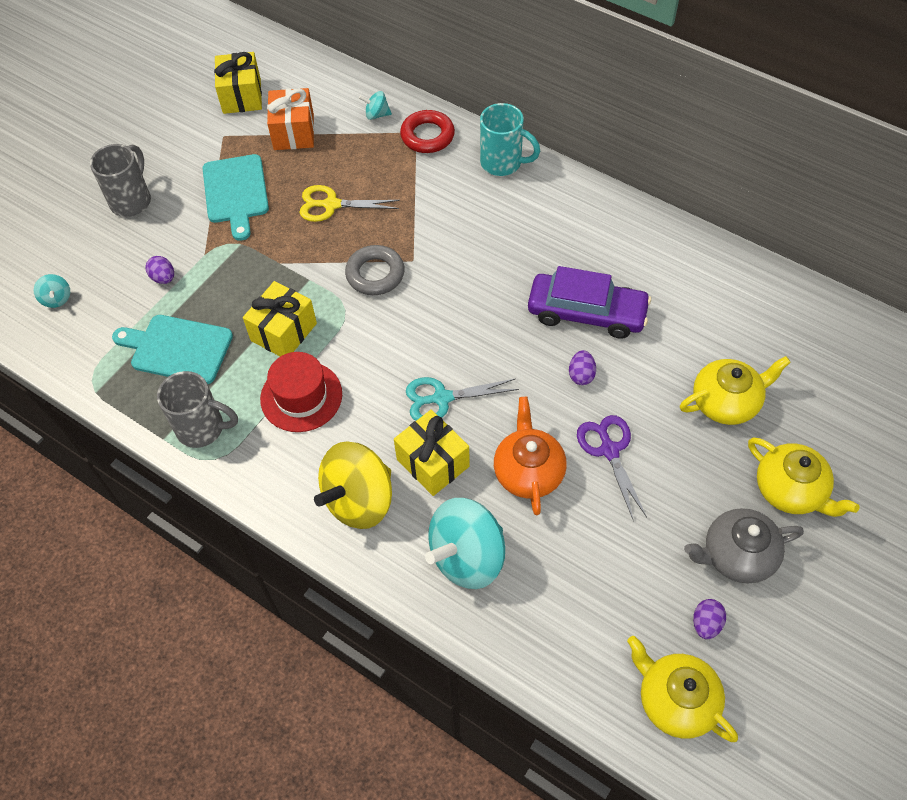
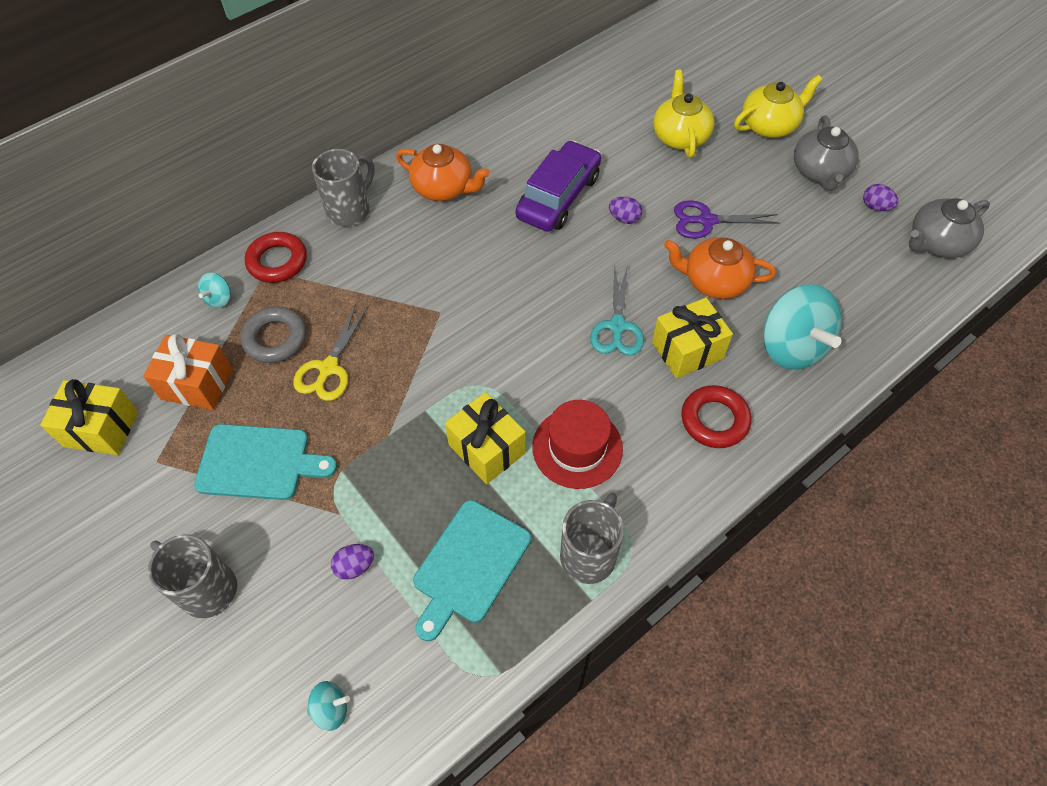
camera: 75 degrees left, 0 degrees up
yellow spinning top [314,441,392,529] -> red ring [681,385,751,448]
grey ring [345,245,405,295] -> grey ring moved to [240,307,306,363]
turquoise mug [480,103,540,176] -> grey mug [312,149,374,226]
yellow teapot [627,636,738,742] -> grey teapot [909,198,990,258]
none -> orange teapot [396,144,490,201]

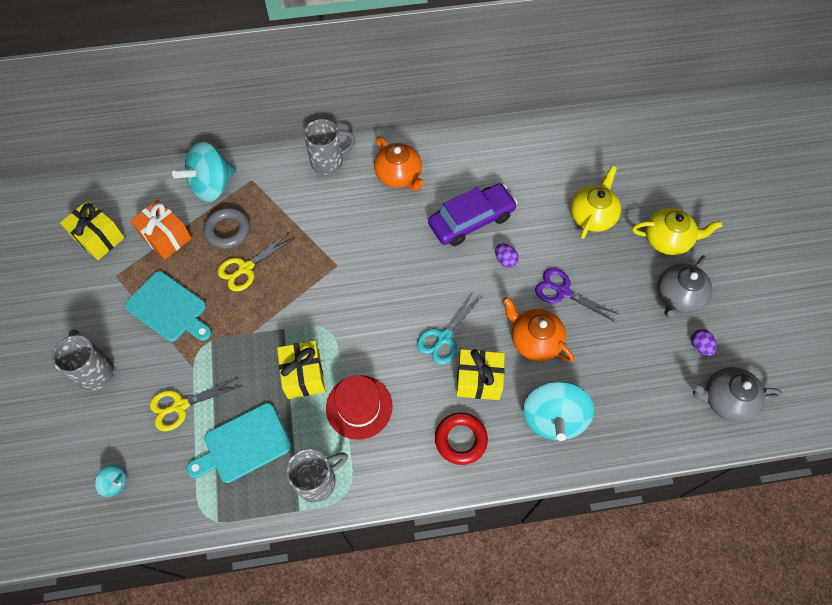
camera: 30 degrees right, 5 degrees up
turquoise spinning top [198,273,231,308] -> turquoise spinning top [172,142,236,202], size x2.29
red ring [245,232,307,283] -> none
purple egg [331,544,374,580] -> yellow scissors [150,377,241,431]

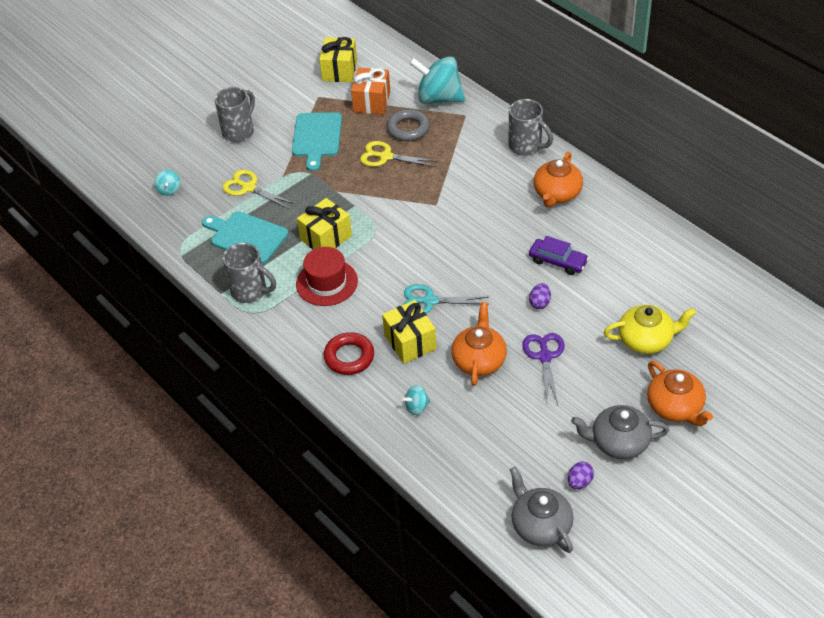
camera: 60 degrees right, 15 degrees down
purple car [428,183,517,246] -> purple car [529,236,589,275], size x0.63
turquoise spinning top [523,381,594,441] -> turquoise spinning top [401,385,430,415], size x0.44
yellow teapot [632,208,723,255] -> orange teapot [647,361,713,426]

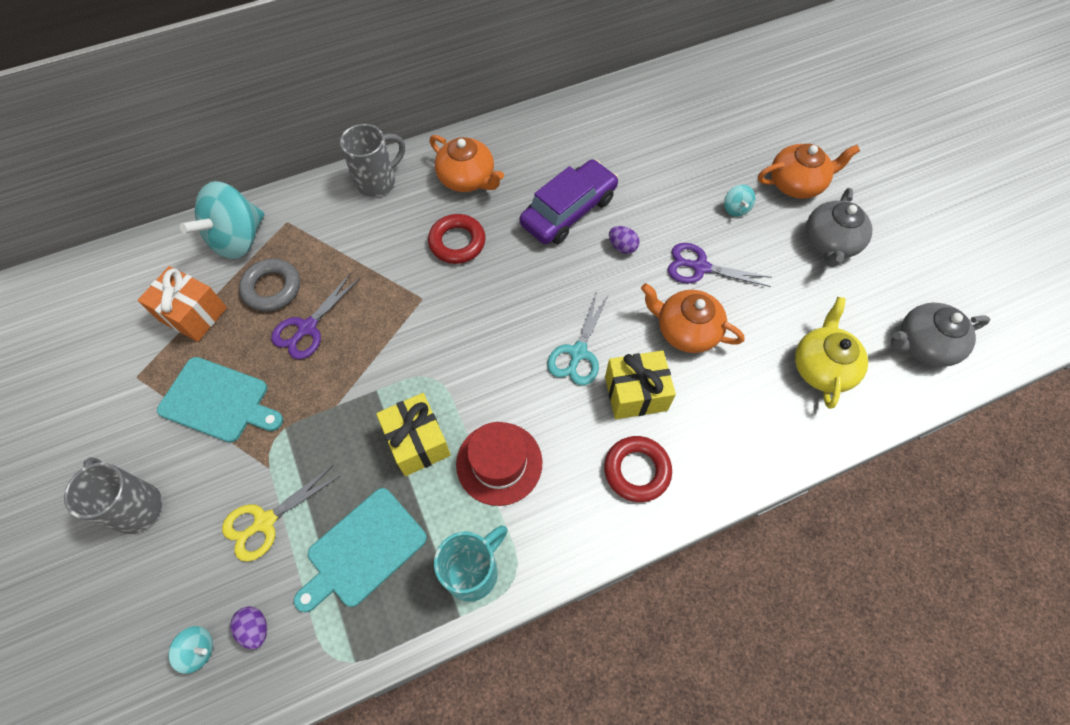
camera: 75 degrees left, 15 degrees up
grey mug [222,243,276,303] -> turquoise mug [434,525,508,602]
yellow gift [319,37,357,82] -> none
yellow scissors [360,141,437,167] -> purple scissors [271,273,360,359]
turquoise spinning top [401,385,430,415] -> turquoise spinning top moved to [724,185,755,217]
purple car [529,236,589,275] -> purple car [520,159,619,244], size x1.60
purple egg [568,461,594,489] -> purple egg moved to [230,606,267,649]
yellow teapot [604,305,696,354] -> yellow teapot moved to [795,297,868,409]
none -> red ring [428,214,486,264]

